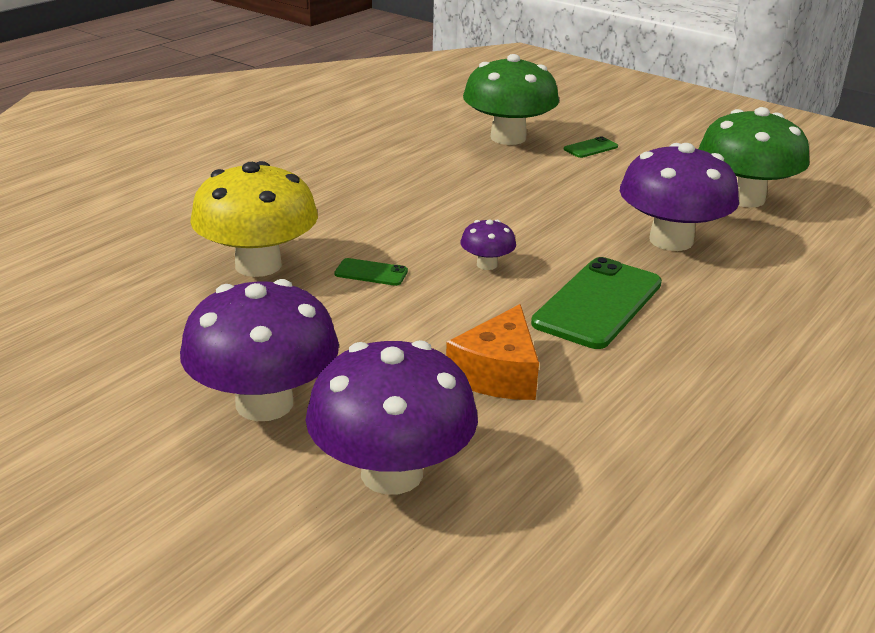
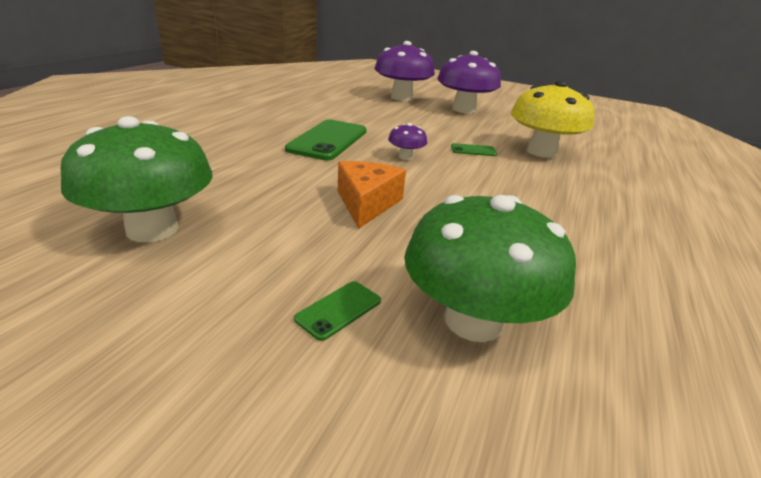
camera: 165 degrees right, 0 degrees up
orange cheese [446,304,539,400] -> orange cheese moved to [338,161,406,229]
purple mushroom [620,143,739,251] -> none

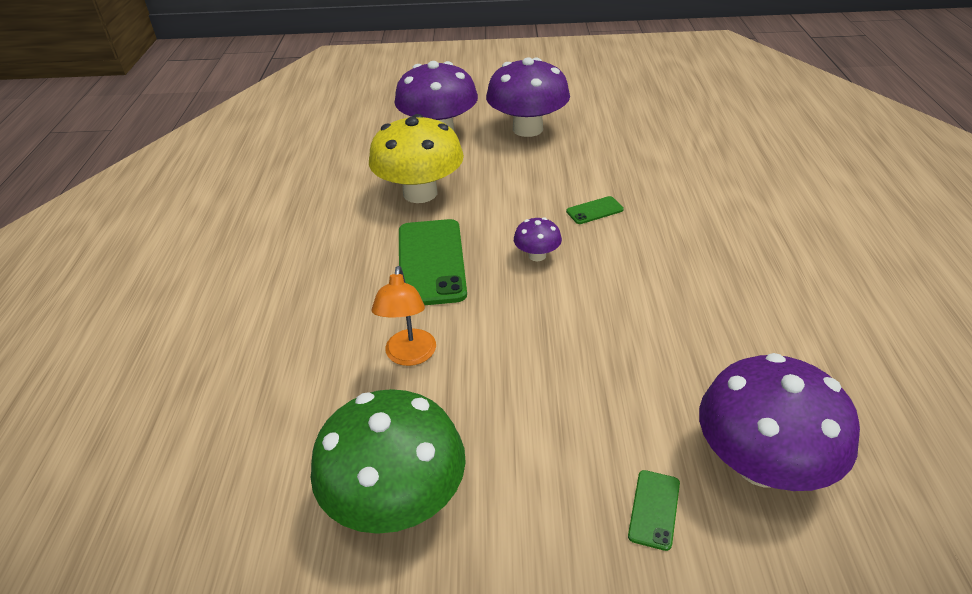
camera: 20 degrees left, 10 degrees up
orange cheese [338,161,406,229] -> none
green mushroom [404,195,576,342] -> purple mushroom [699,353,860,491]
yellow mushroom [511,80,595,158] -> yellow mushroom moved to [369,114,464,203]
none -> orange lamp [371,266,436,366]

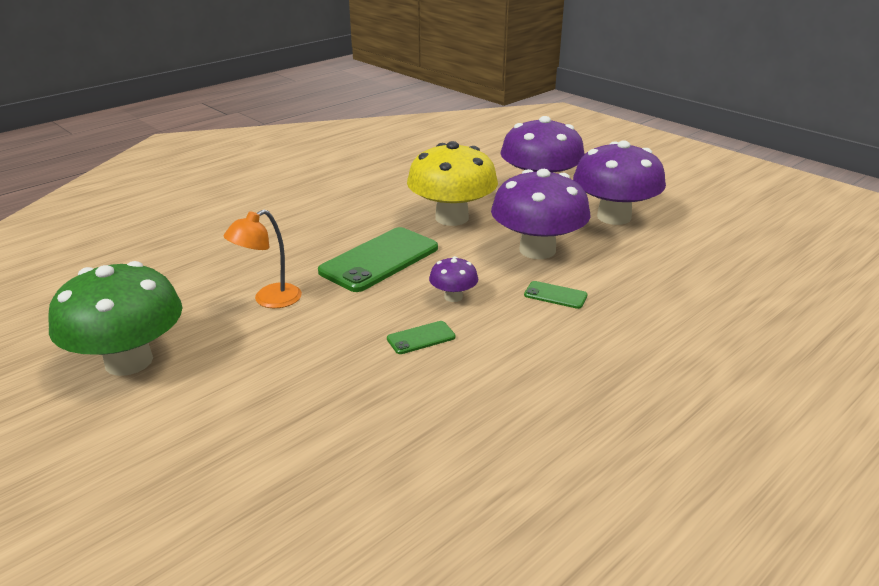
camera: 45 degrees right, 10 degrees down
green phone [628,470,680,551] -> green phone moved to [387,321,456,354]
purple mushroom [699,353,860,491] -> purple mushroom moved to [491,169,591,259]

